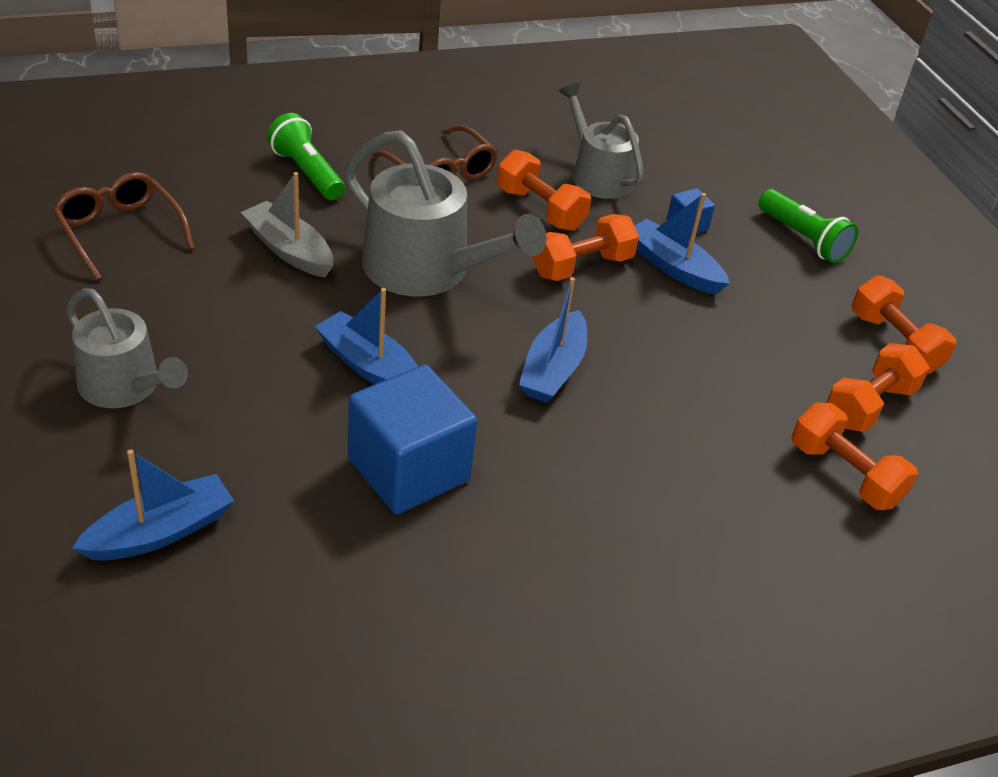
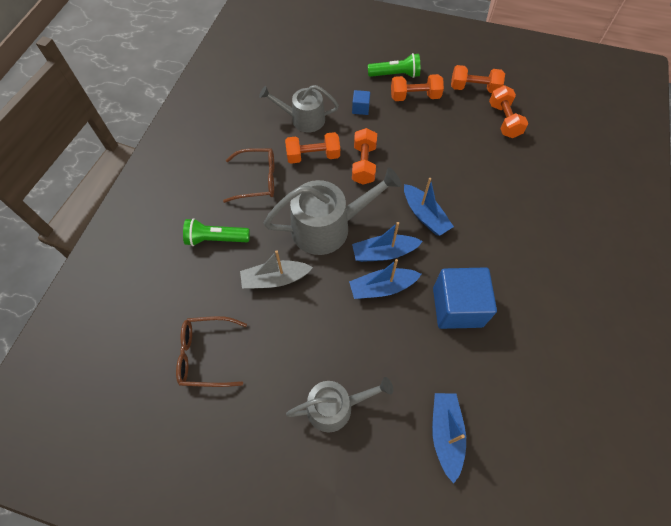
camera: 50 degrees left, 20 degrees up
blue boat [635,193,730,295] -> blue boat moved to [352,222,423,262]
orange dumbbell [791,403,918,510] -> orange dumbbell moved to [391,74,444,101]

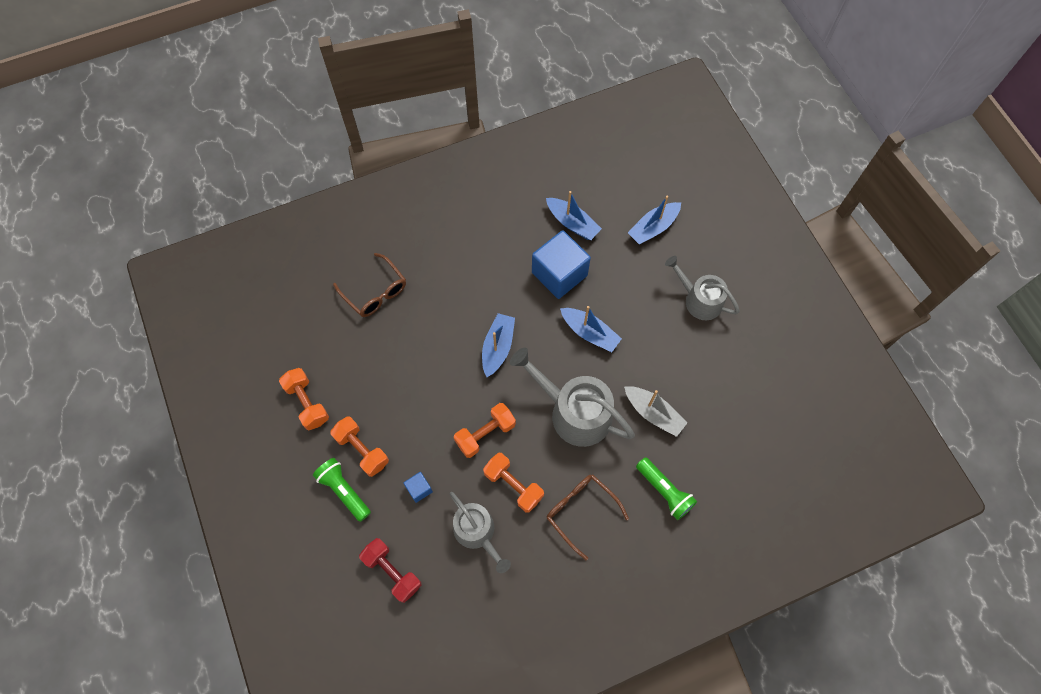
camera: 130 degrees left, 5 degrees up
brown glasses [176,316,247,387] -> brown glasses moved to [333,253,406,317]
blue boat [352,222,423,262] -> blue boat moved to [546,191,602,240]
orange dumbbell [489,85,528,138] -> none
none -> red dumbbell [359,538,421,603]

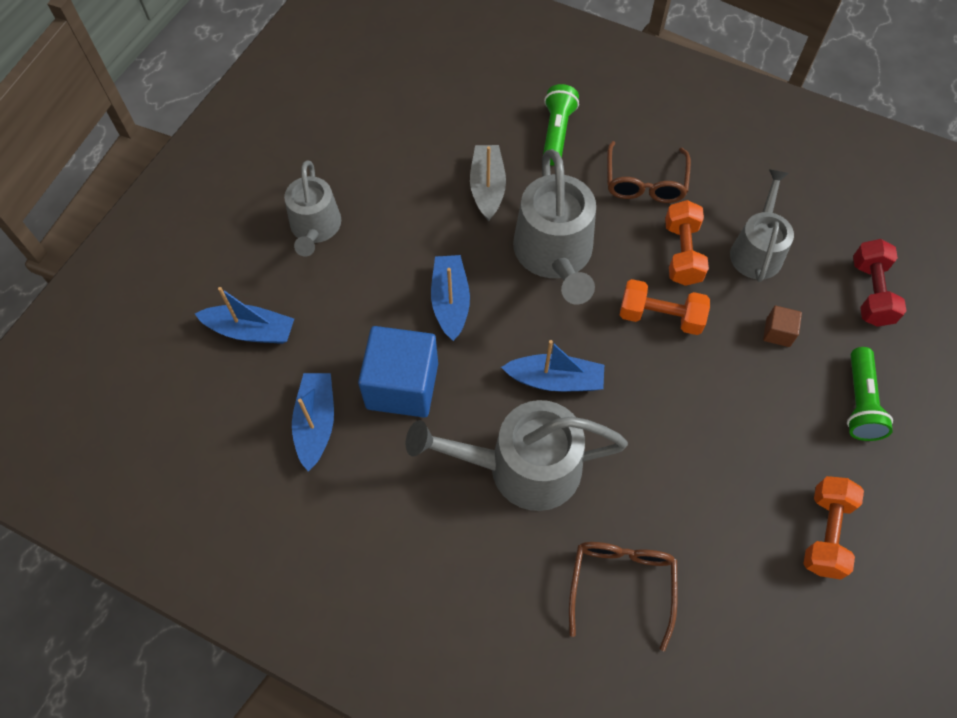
camera: 130 degrees left, 5 degrees down
orange dumbbell [330,416,389,477] -> none
blue cube [403,472,433,503] -> brown cube [763,306,802,347]
blue boat [482,313,515,377] -> blue boat turned 150 degrees counterclockwise [501,340,604,391]
none -> grey watering can [406,400,628,511]

